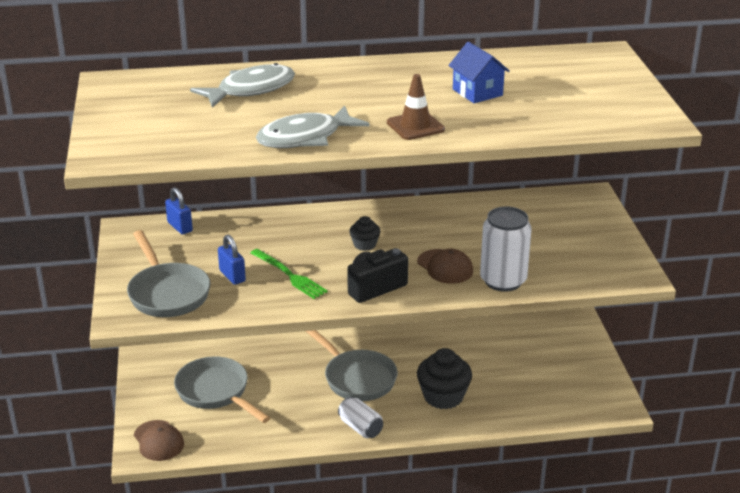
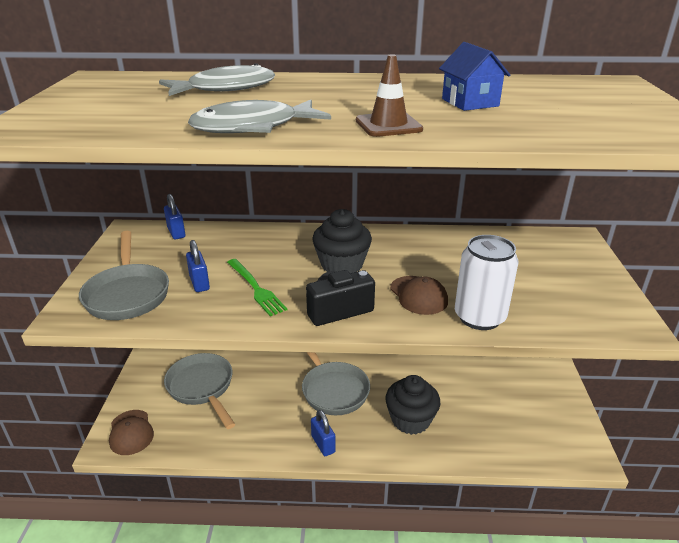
camera: 10 degrees right, 0 degrees up
white can [338,397,383,438] -> blue padlock [311,410,336,456]
black cupcake [349,216,380,251] -> black cupcake [312,209,372,273], size x1.86

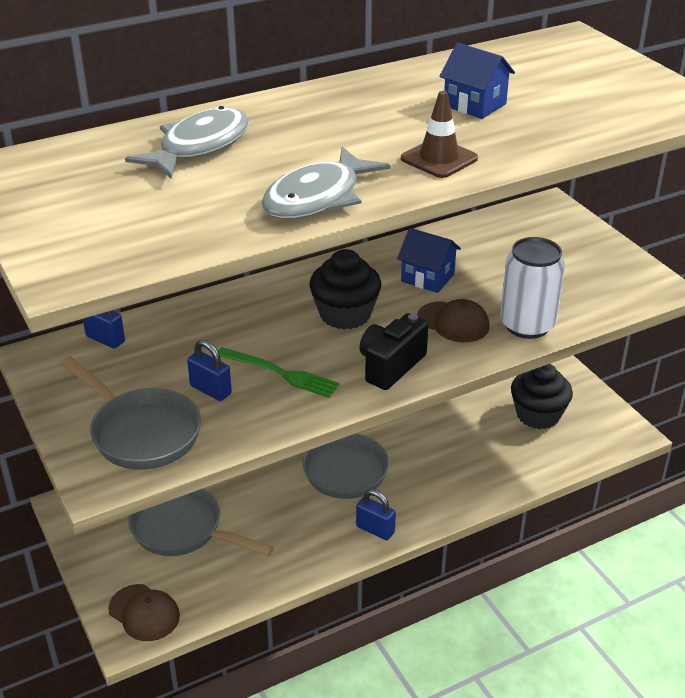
camera: 30 degrees left, 5 degrees up
black cupcake [385,375,440,435] -> black cupcake moved to [511,364,573,429]
none -> blue house [397,228,461,293]

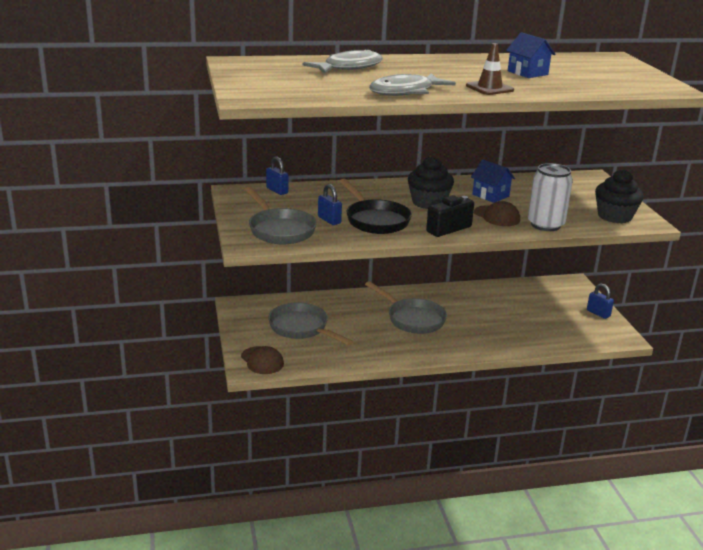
camera: 15 degrees right, 10 degrees down
green fork [218,347,340,398] -> black pan [339,179,412,234]
blue padlock [356,490,396,540] -> blue padlock moved to [587,283,614,319]
black cupcake [511,364,573,429] -> black cupcake moved to [595,170,644,223]

